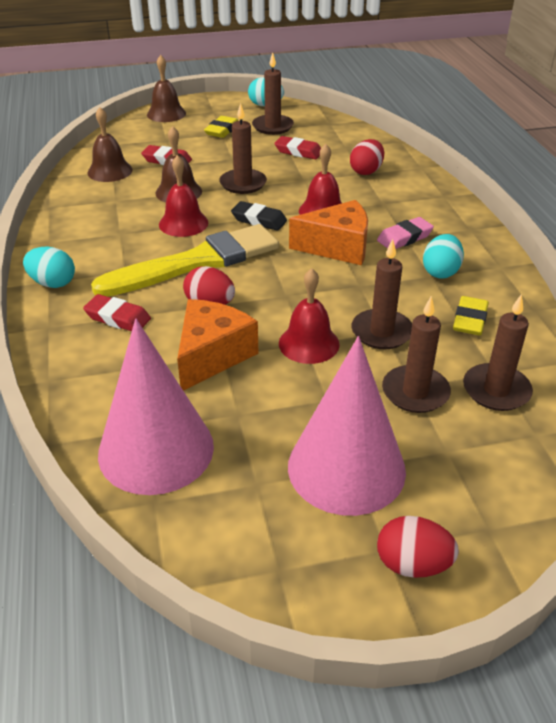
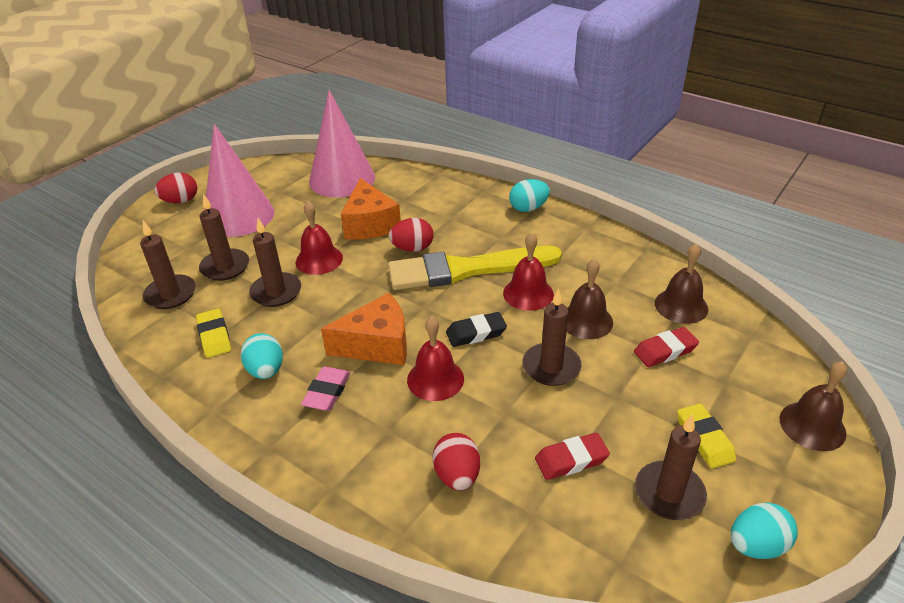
camera: 140 degrees right, 0 degrees up
red eraser [83,294,151,331] -> none
yellow brush [91,224,279,296] -> yellow brush turned 60 degrees clockwise [388,246,562,290]
orange cheese [289,200,368,265] -> orange cheese turned 150 degrees counterclockwise [321,293,407,365]

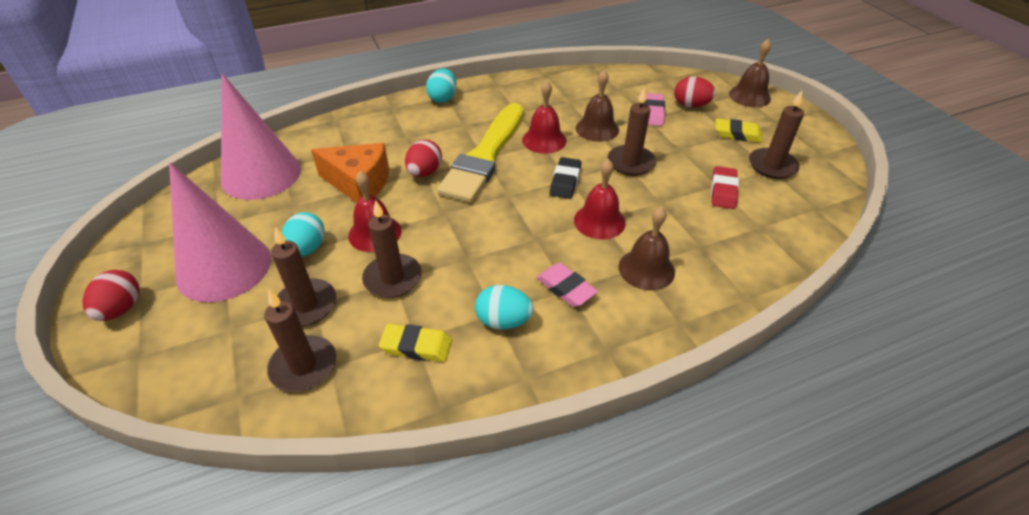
camera: 60 degrees left, 5 degrees up
orange cheese [321,293,407,365] -> none
red egg [433,433,480,490] -> red egg moved to [674,76,716,107]
red eraser [634,327,699,367] -> pink eraser [644,93,665,126]
brown bell [655,244,708,324] -> brown bell moved to [619,207,675,291]
turquoise egg [731,502,798,559] -> turquoise egg moved to [281,212,325,257]

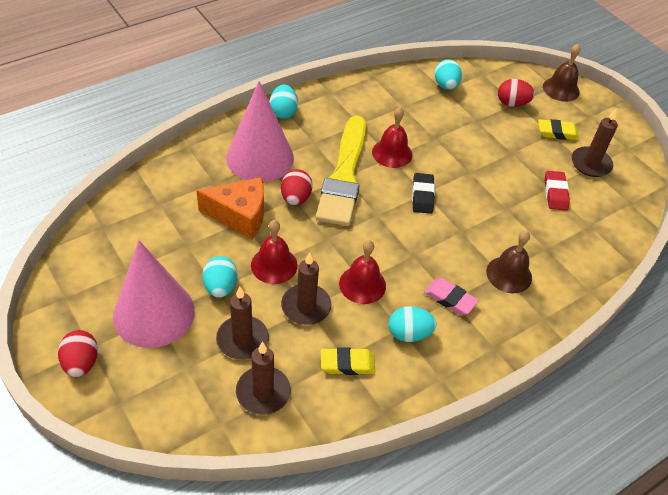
camera: 15 degrees left, 5 degrees up
pink cone [221,73,301,200] -> pink cone moved to [226,81,294,182]
red bell [574,159,626,239] -> red bell moved to [339,240,386,304]
brown bell [576,70,619,142] -> none
brown candle [608,87,656,176] -> none
pink eraser [644,93,665,126] -> none
none -> turquoise egg [434,59,462,90]

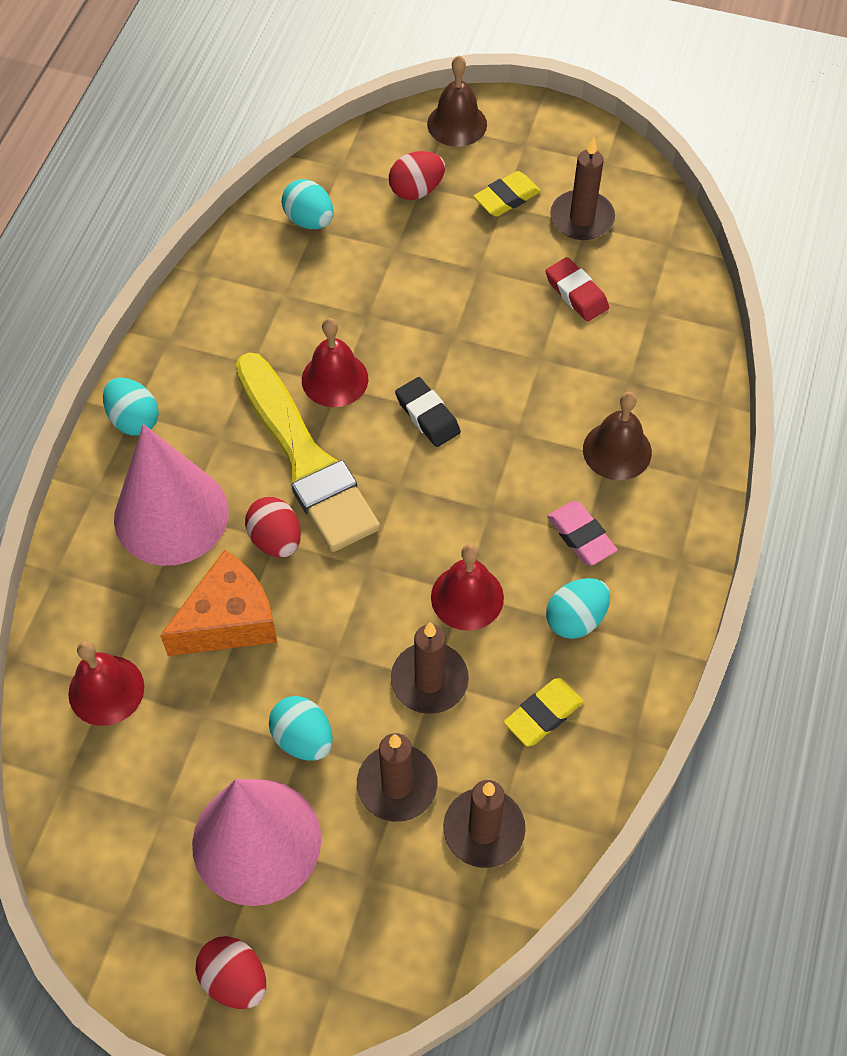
camera: 35 degrees left, 10 degrees up
red bell [251,220,298,284] -> red bell moved to [68,641,144,726]
pink eraser [424,278,479,315] -> pink eraser turned 60 degrees clockwise [547,501,617,566]

